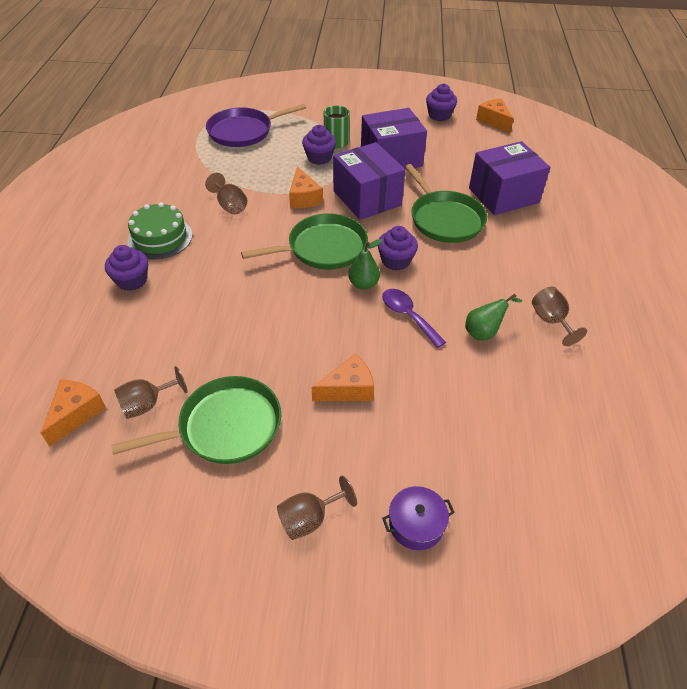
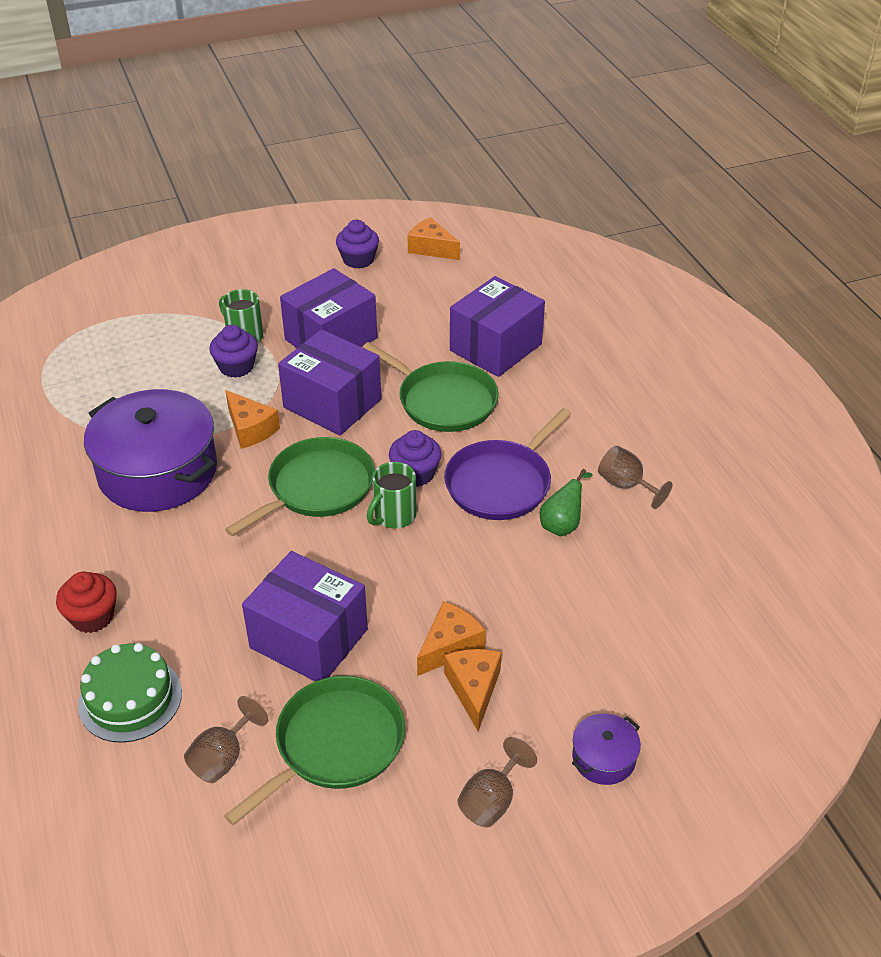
camera: 25 degrees left, 5 degrees down
orange cheese [40,380,106,447] -> orange cheese moved to [444,649,502,731]
purple cupcake [105,245,148,291] -> red cupcake [56,572,117,633]
green cake [128,202,192,259] -> green cake moved to [78,643,182,743]
brown goblet [205,173,247,214] -> purple pot [84,389,217,512]
purple pan [206,104,306,147] -> purple pan moved to [444,408,572,520]
green pear [348,239,383,290] -> green mug [367,462,417,529]
purple spoon [382,289,446,348] -> none
none -> purple box [242,551,368,681]

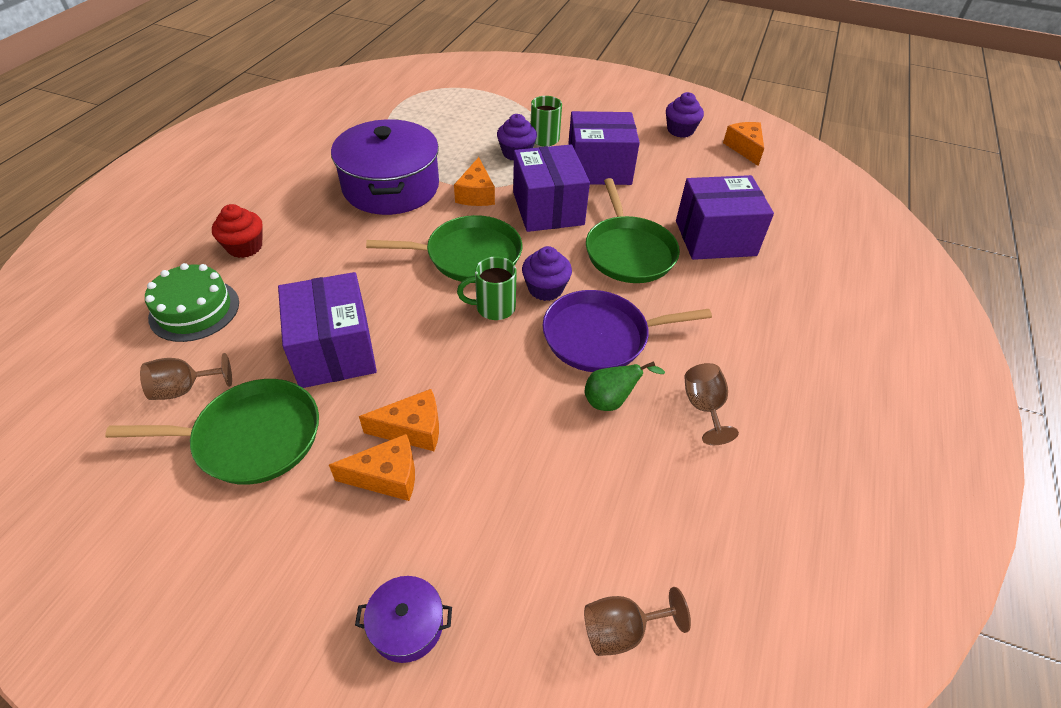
camera: 40 degrees right, 5 degrees up
orange cheese [444,649,502,731] -> orange cheese turned 45 degrees clockwise [329,434,415,501]
brown goblet [457,737,537,827] -> brown goblet moved to [584,587,691,656]

